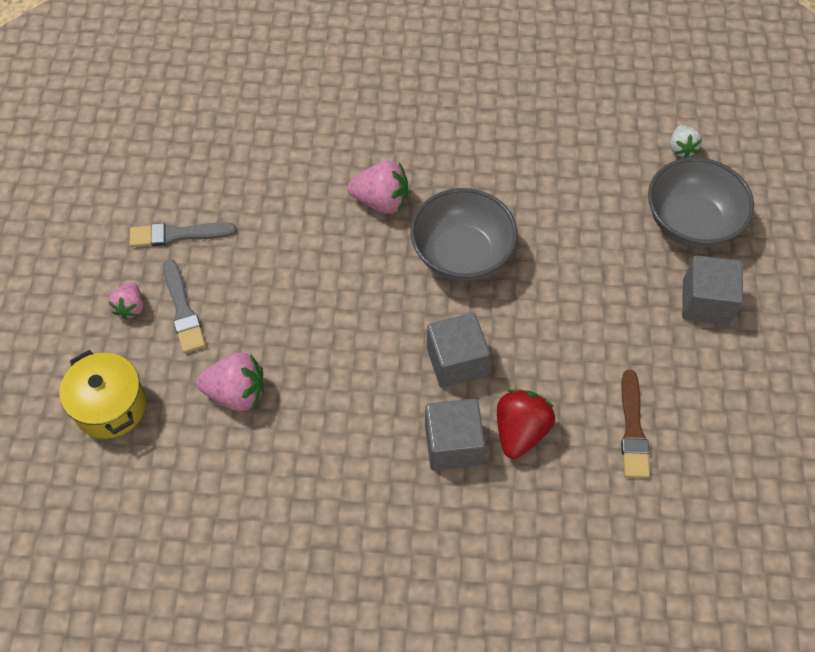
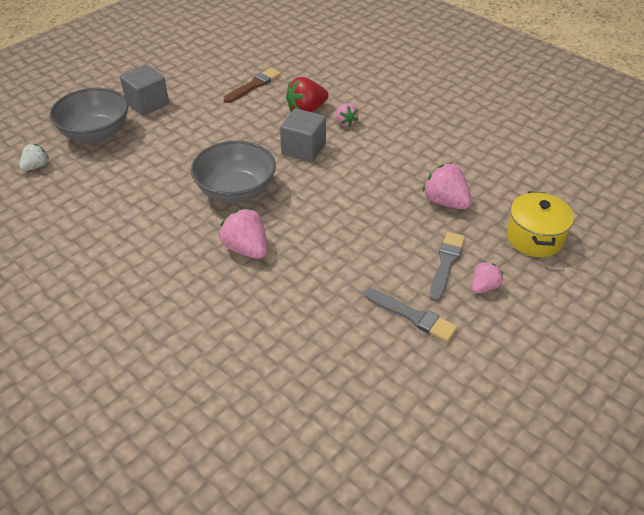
camera: 140 degrees left, 15 degrees down
grey cube [425,399,485,470] -> pink strawberry [336,103,359,127]

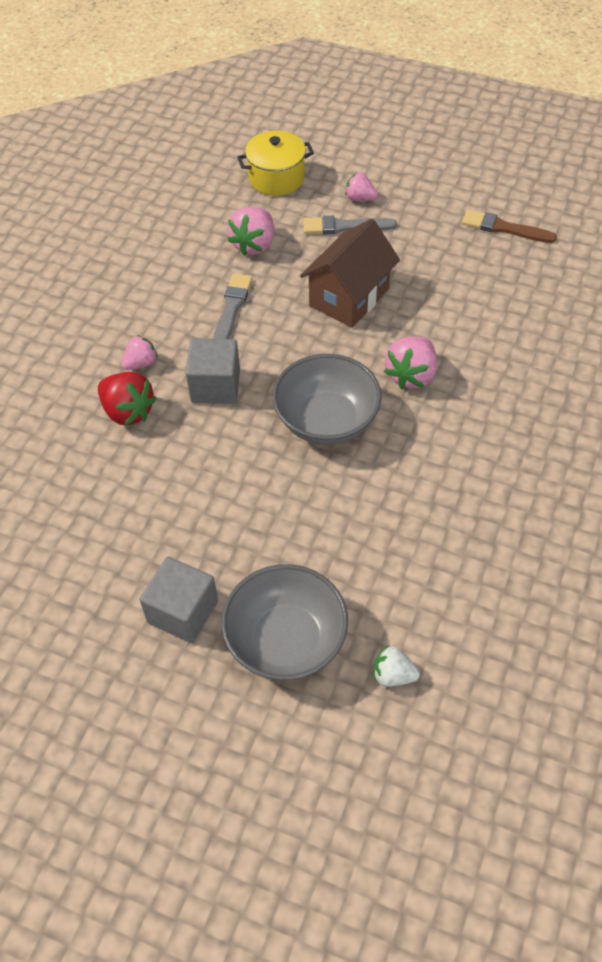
camera: 110 degrees left, 10 degrees up
brown brush [223,68,281,103] -> brown brush moved to [462,210,557,243]
grey brush [364,288,457,342] -> grey brush moved to [213,273,252,339]
none -> brown house [300,219,400,328]

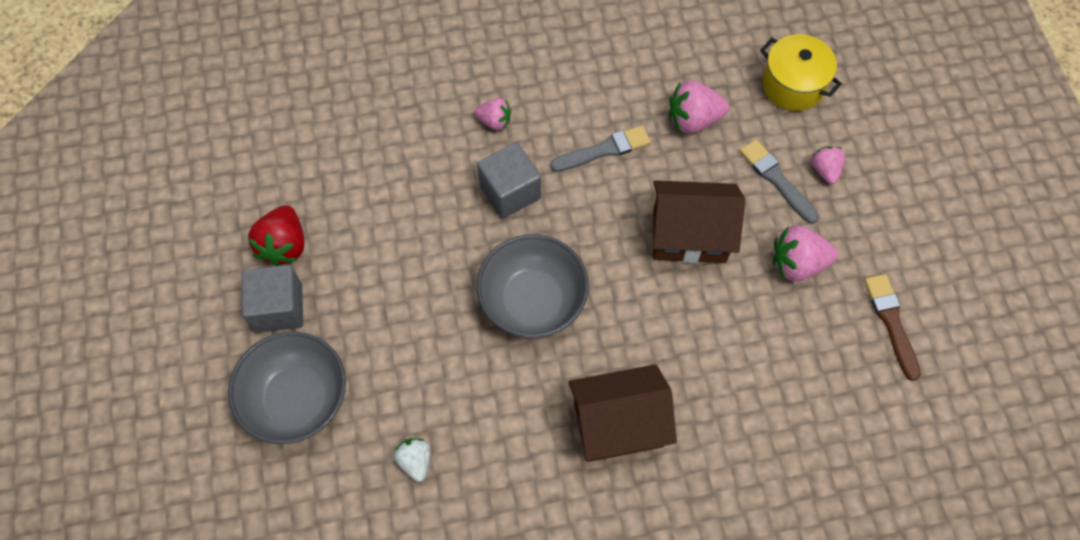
camera: 55 degrees right, 10 degrees up
red strawberry [98,372,157,426] -> red strawberry moved to [248,205,304,266]
white strawberry [374,646,420,687] -> white strawberry moved to [394,438,430,482]
pink strawberry [384,337,437,389] -> pink strawberry moved to [773,226,838,281]
none -> brown house [569,364,677,462]

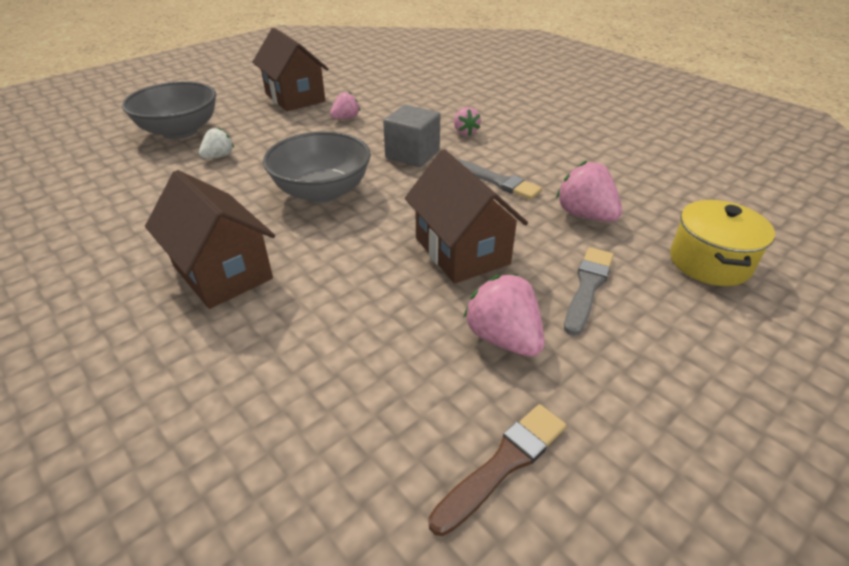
camera: 60 degrees right, 25 degrees down
grey cube [242,265,303,333] -> none
red strawberry [248,205,304,266] -> brown house [252,28,329,111]
white strawberry [394,438,430,482] -> white strawberry moved to [199,128,234,159]
pink strawberry [811,146,845,184] -> pink strawberry moved to [330,91,360,119]

